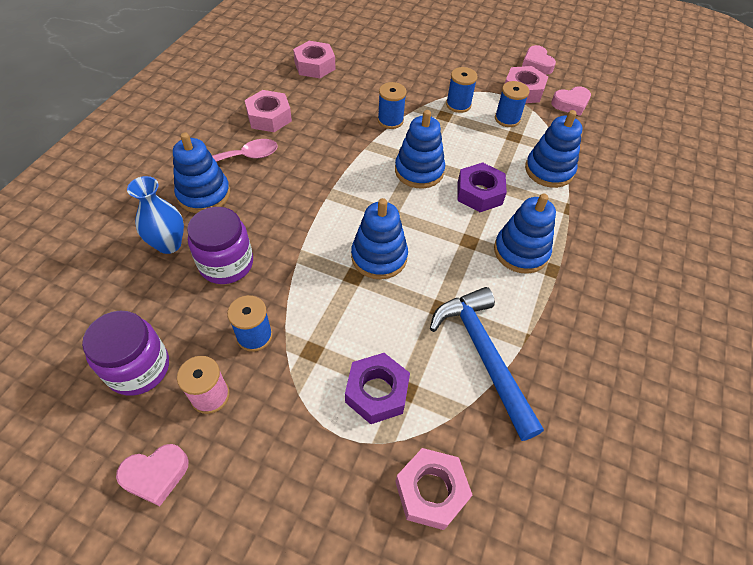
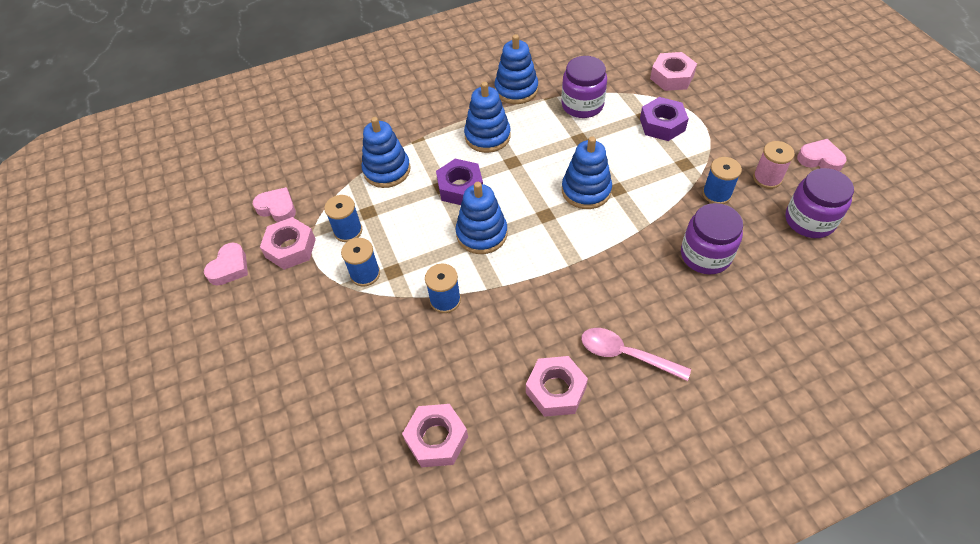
camera: 130 degrees left, 0 degrees up
blue vase [127,176,184,254] -> none
blue stacking toy [173,132,230,213] -> blue stacking toy moved to [494,34,538,104]
blue hammer [430,287,544,441] -> purple jar [562,56,607,118]

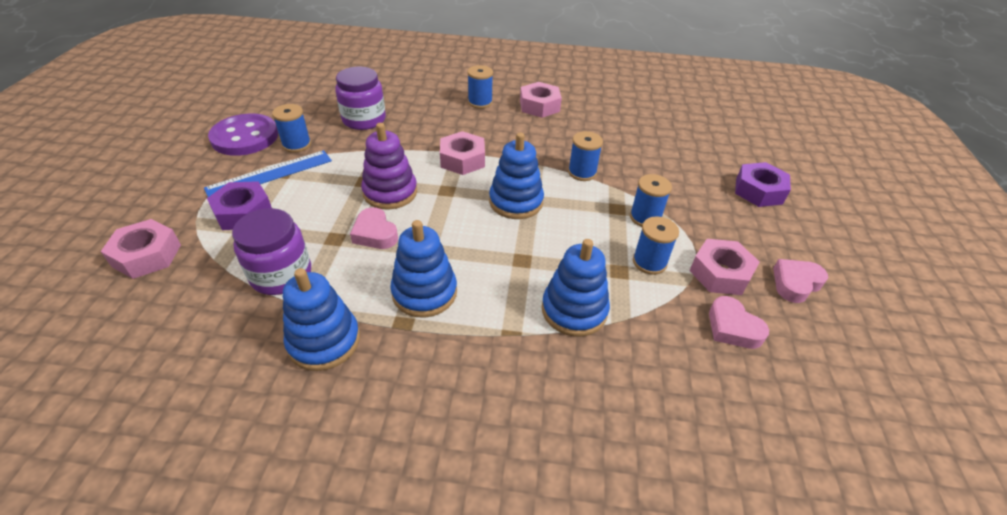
camera: 155 degrees left, 10 degrees down
pink nut [402,404,468,467] -> pink nut moved to [440,131,485,175]
purple nut [436,159,483,205] -> purple nut moved to [735,162,791,207]
blue stacking toy [562,136,612,209] -> purple stacking toy [361,123,417,210]
pink spoon [581,328,691,381] -> blue spool [467,65,493,109]
pink spool [753,141,795,189] -> purple button [208,113,278,156]
purple jar [785,168,854,238] -> none
pink heart [797,139,847,171] -> pink heart moved to [350,207,398,249]
none -> blue ruler [204,150,332,197]

